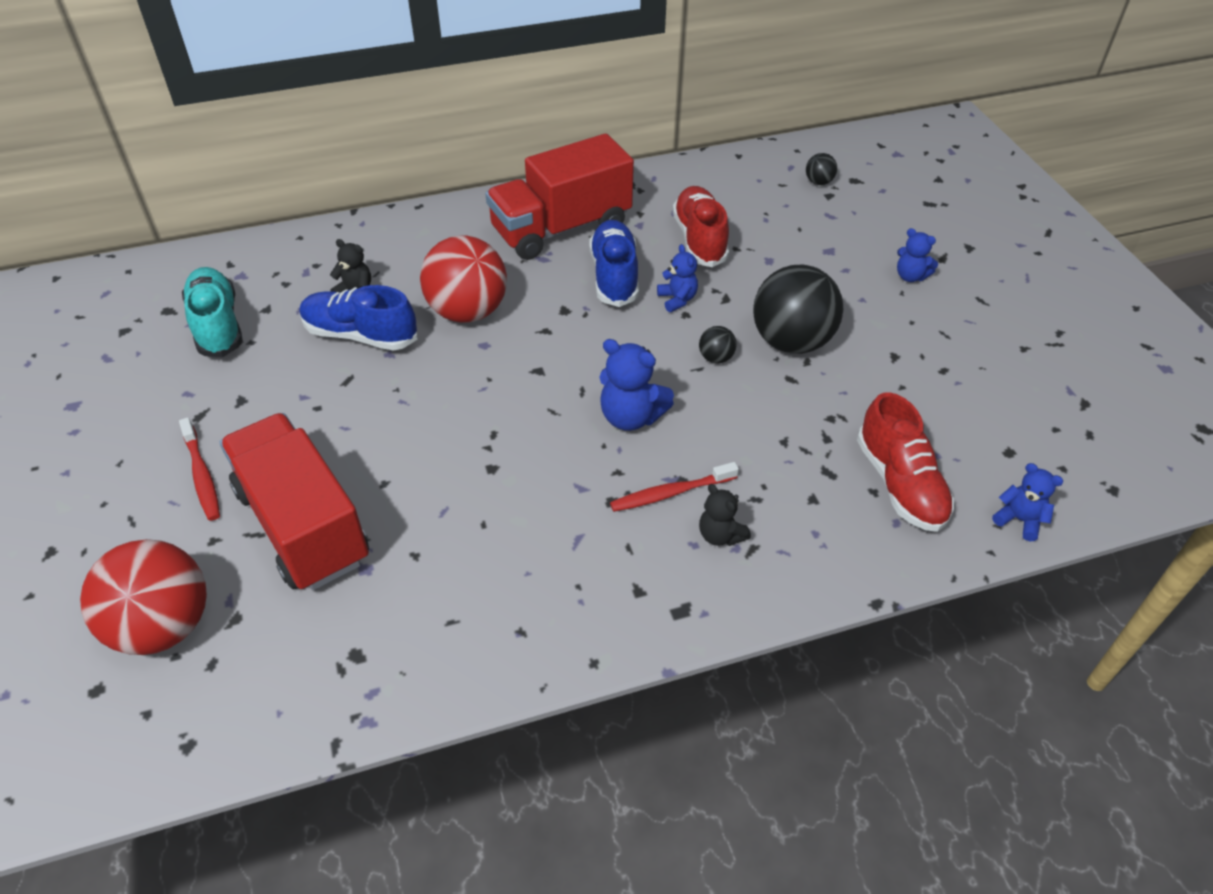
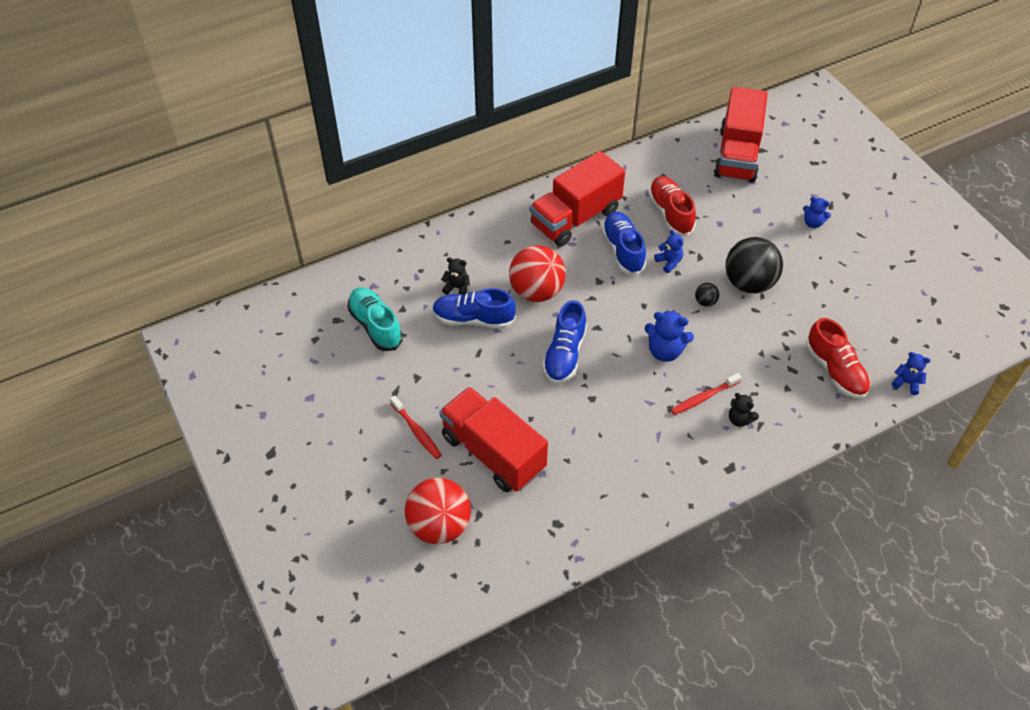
camera: 10 degrees left, 5 degrees up
black ball [806,153,837,185] -> red truck [714,87,768,183]
none -> blue shoe [542,300,587,383]

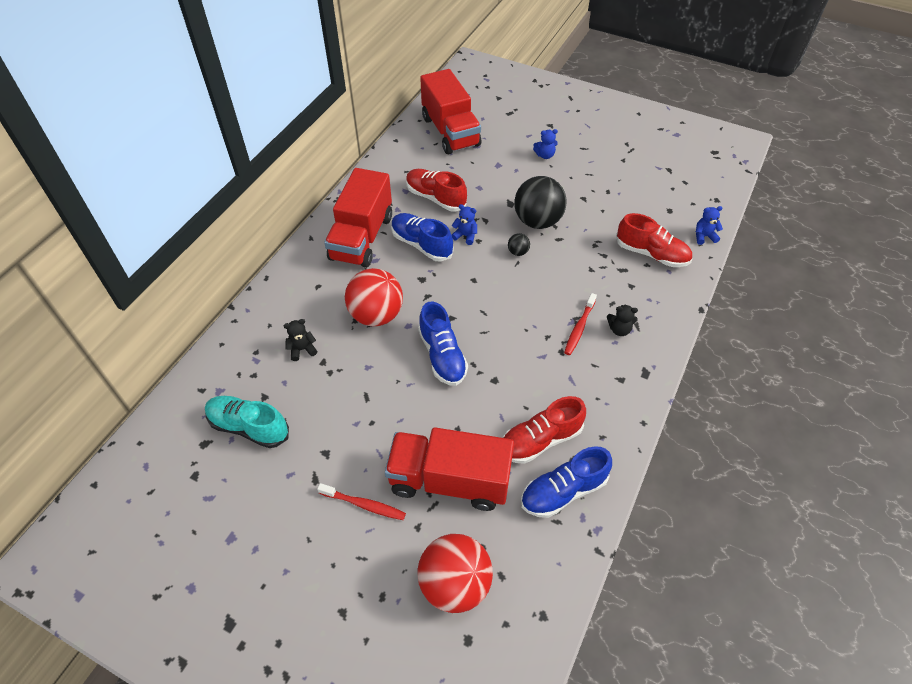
camera: 35 degrees left, 0 degrees up
blue shoe [432,288,516,329] -> blue shoe moved to [521,446,612,518]
blue teddy bear [645,310,694,362] -> none
none -> red shoe [502,396,586,464]

